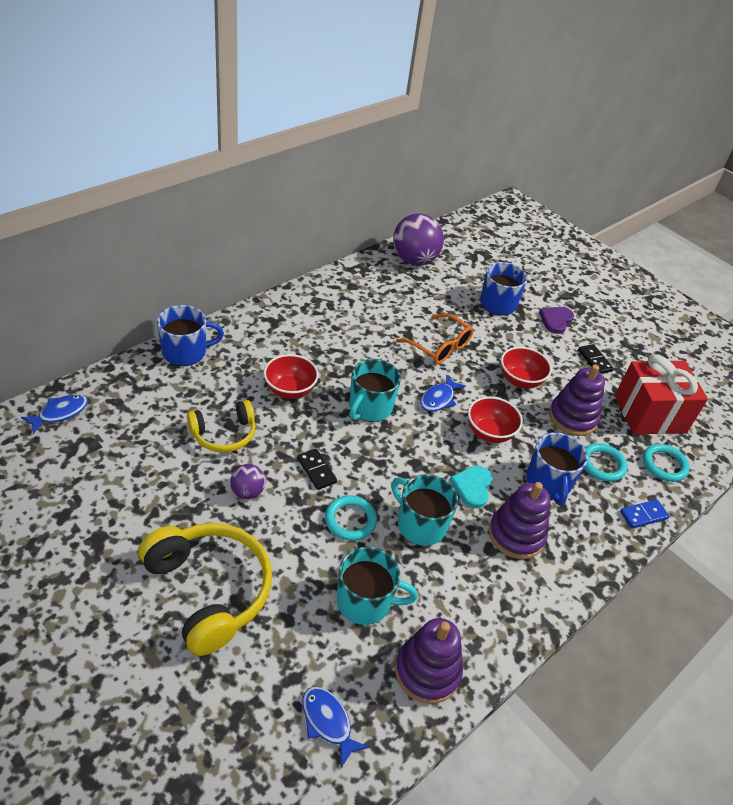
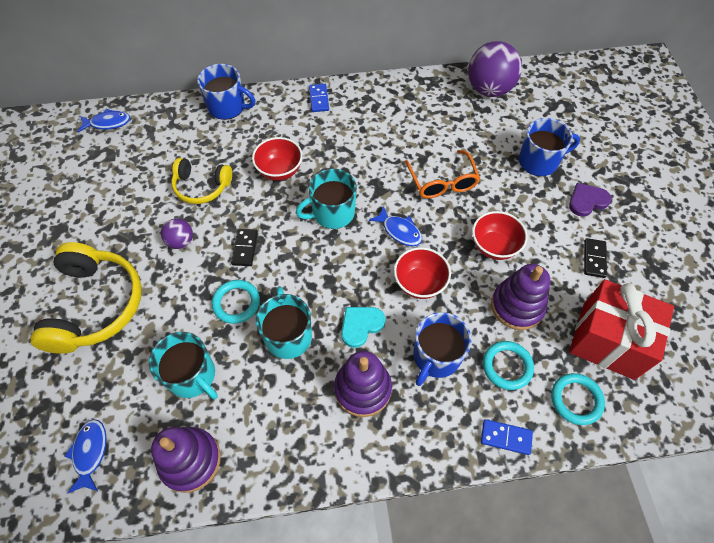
camera: 40 degrees right, 15 degrees up
blue fish [420,374,465,412] -> blue fish turned 120 degrees counterclockwise [369,206,422,246]
none -> blue domino [309,84,329,112]

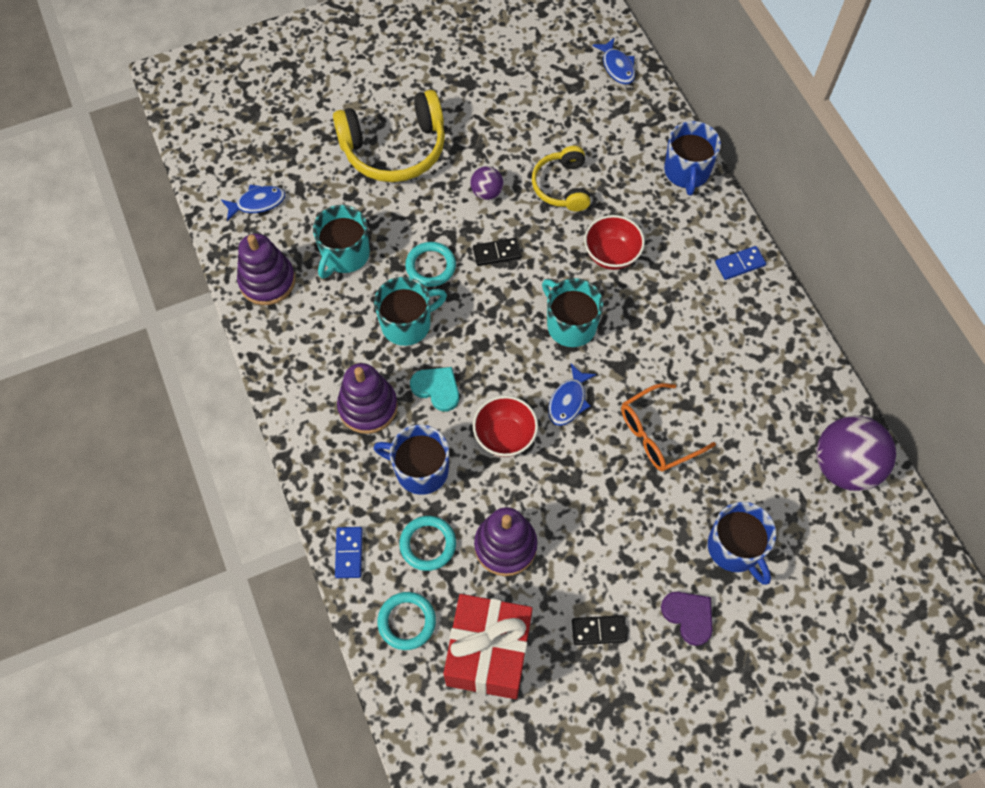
camera: 75 degrees right, 5 degrees up
red bowl [472,211,528,260] -> none

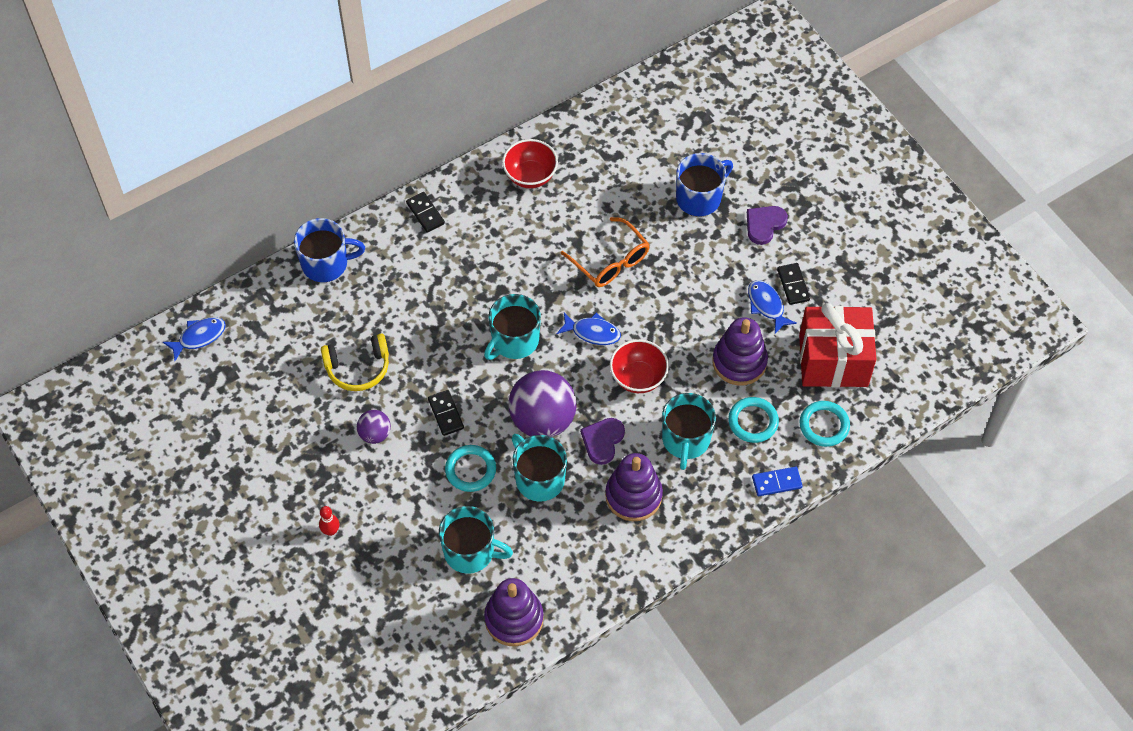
camera: 100 degrees left, 5 degrees down
blue fish [221,185,285,221] -> blue fish moved to [748,280,797,334]
yellow headphones [333,90,445,182] -> red bowling pin [319,506,339,536]
blue mug [374,425,449,495] -> turquoise mug [662,393,716,470]
turquoise heart [410,367,459,411] -> purple heart [580,418,625,465]
red bowl [584,215,645,270] -> red bowl moved to [502,139,558,188]
blue domino [715,246,766,280] -> black domino [406,192,445,232]
purple ball [816,416,896,491] -> purple ball moved to [508,370,577,437]

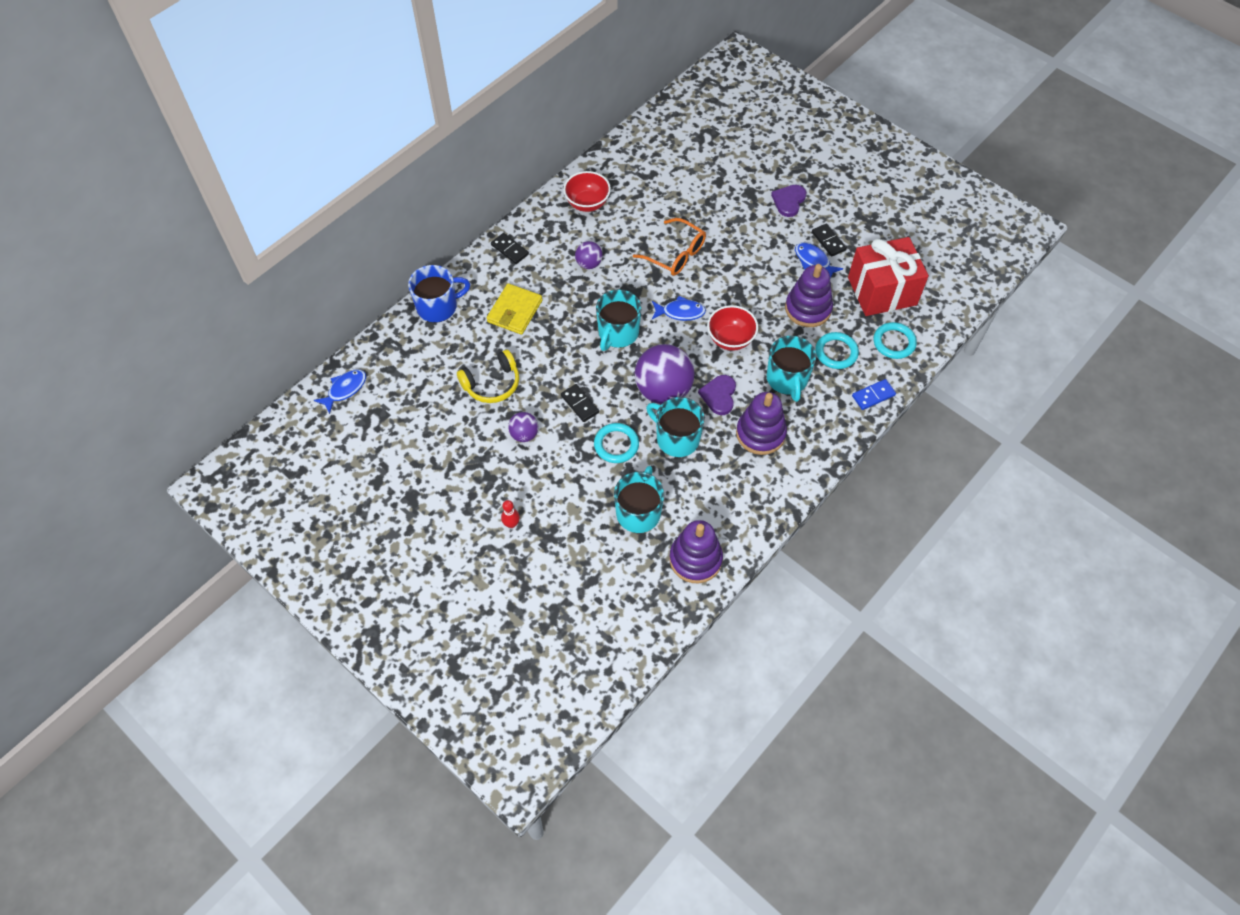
camera: 15 degrees left, 0 degrees up
turquoise mug [439,506,513,574] -> turquoise mug turned 75 degrees counterclockwise [614,466,664,533]
blue mug [676,153,733,216] -> none
none -> yellow wallet [487,283,543,334]
none -> purple ball [575,241,603,269]

